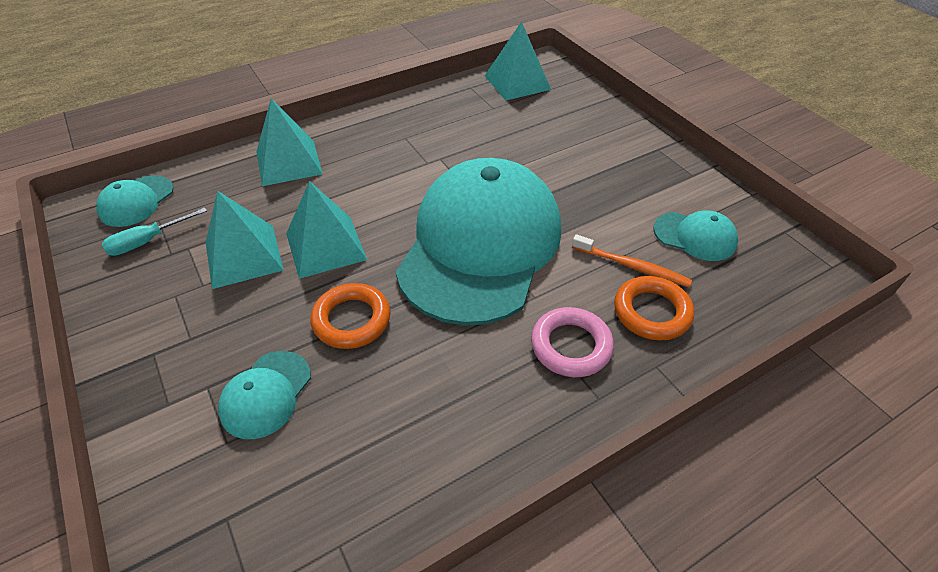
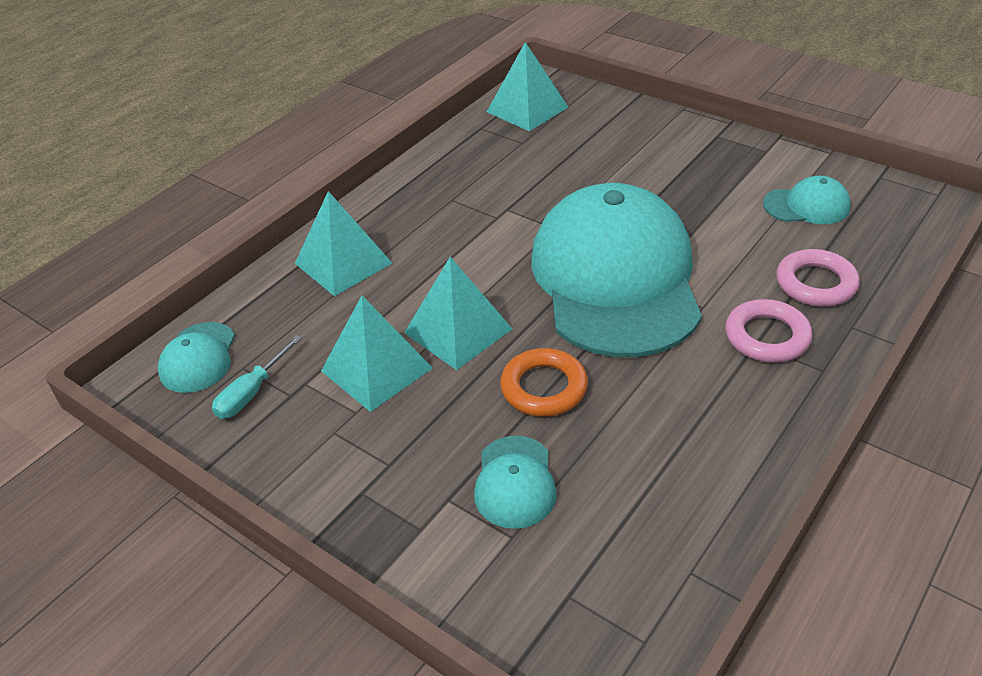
camera: 20 degrees left, 5 degrees down
orange toothbrush [572,234,692,287] -> none
orange ring [614,276,694,340] -> pink ring [776,249,860,307]

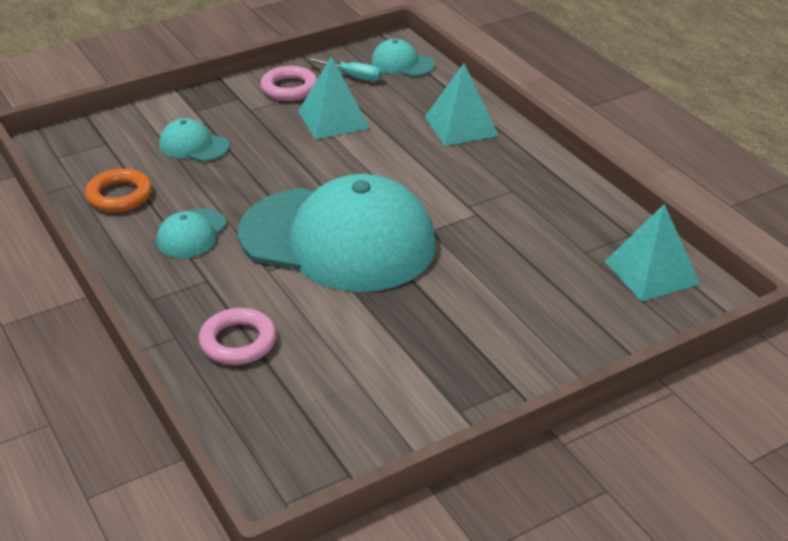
camera: 110 degrees right, 5 degrees down
turquoise screwdriver [212,335,302,419] -> turquoise screwdriver turned 150 degrees clockwise [307,58,382,82]
turquoise pyramid [404,257,512,370] -> none
orange ring [500,348,588,417] -> orange ring moved to [85,168,152,212]
pink ring [725,299,813,363] -> pink ring moved to [260,66,317,101]
turquoise cap [763,176,851,224] -> turquoise cap moved to [157,208,227,258]

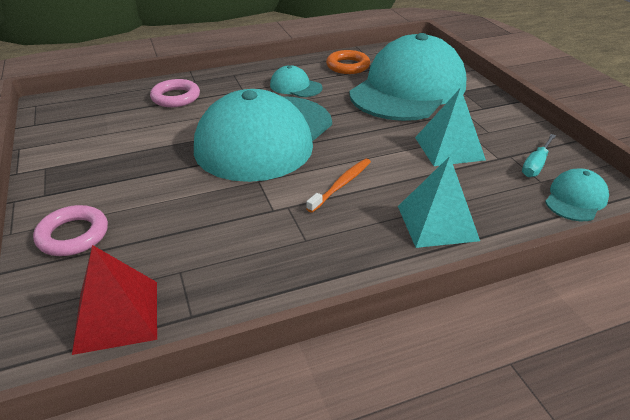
camera: 100 degrees right, 0 degrees up
turquoise cap [159,118,229,162] -> turquoise cap [349,33,466,121], size x2.47
pink ring [260,66,317,101] -> pink ring moved to [33,205,108,256]
turquoise pyramid [605,204,700,302] -> red pyramid [72,245,157,355]
none -> orange toothbrush [306,159,371,213]

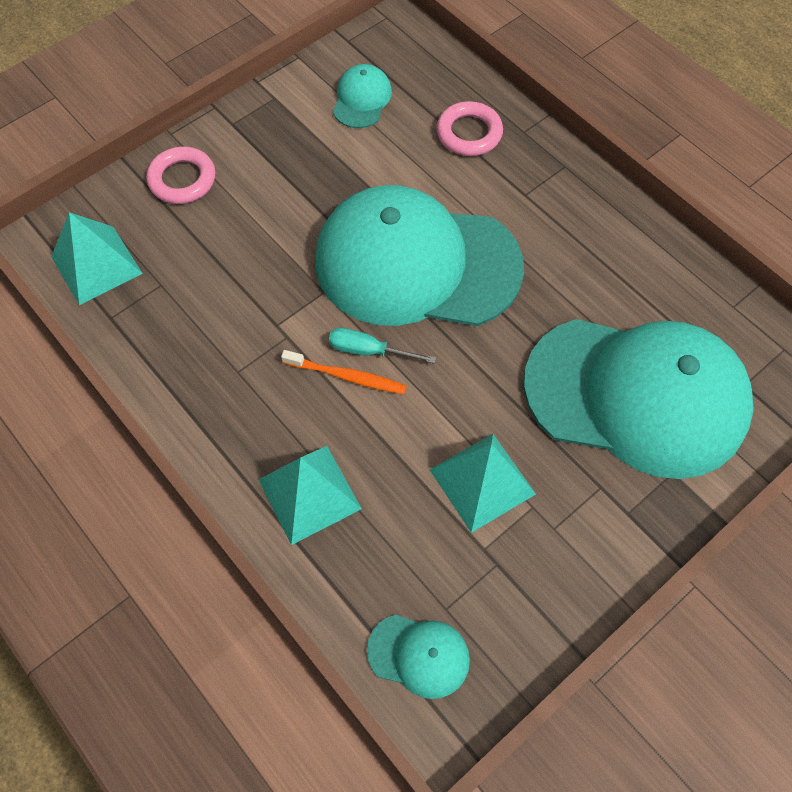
camera: 70 degrees right, 25 degrees up
red pyramid [72,245,157,355] -> turquoise pyramid [51,212,143,305]
turquoise cap [270,65,323,97] -> turquoise cap moved to [333,64,392,128]
orange ring [326,50,370,74] -> none
turquoise screwdriver [522,134,556,177] -> turquoise screwdriver moved to [329,328,436,364]

